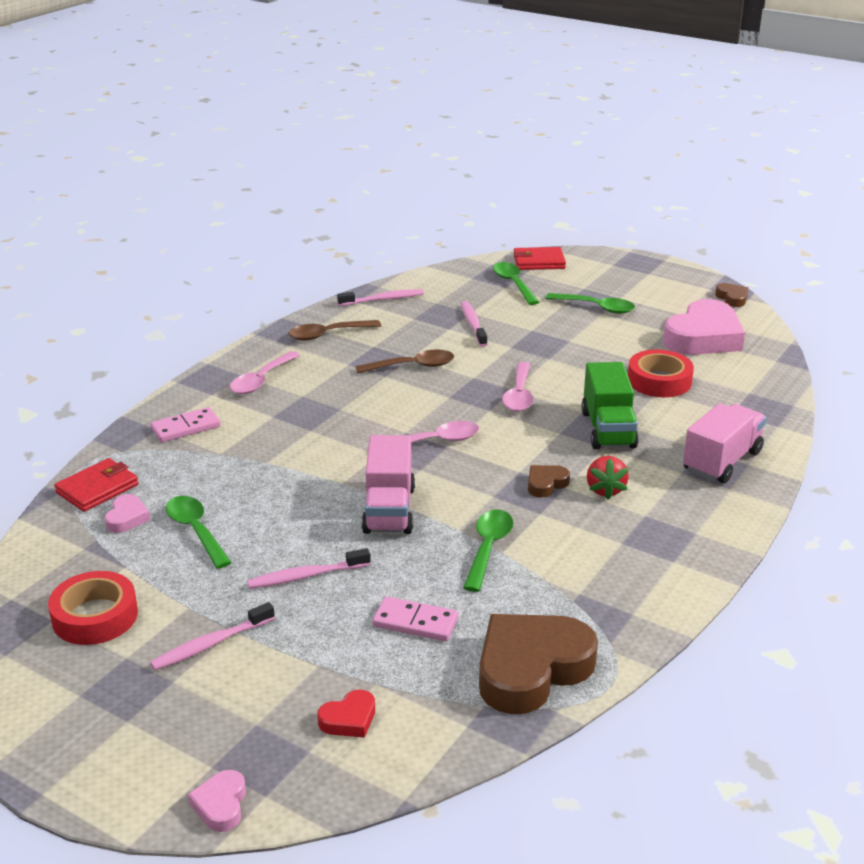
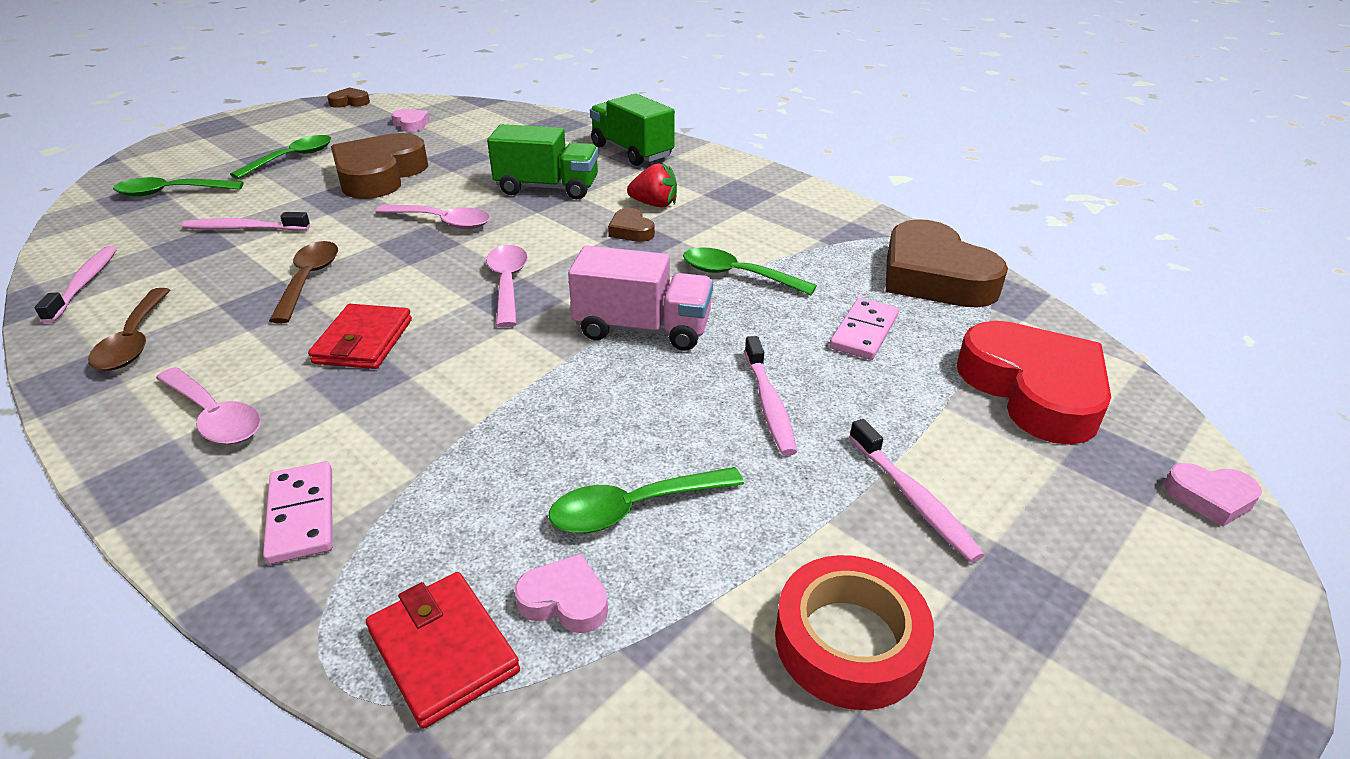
camera: 80 degrees left, 5 degrees up
red heart [317,690,375,738] -> red heart [957,321,1111,445], size x2.26
red wallet [514,247,566,270] -> red wallet moved to [308,304,412,369]
red tape [628,350,694,397] -> none
pink heart [663,299,745,355] -> pink heart [391,109,430,132], size x0.44
pink truck [683,403,766,483] -> green truck [590,94,675,166]
none -> brown heart [331,133,428,199]

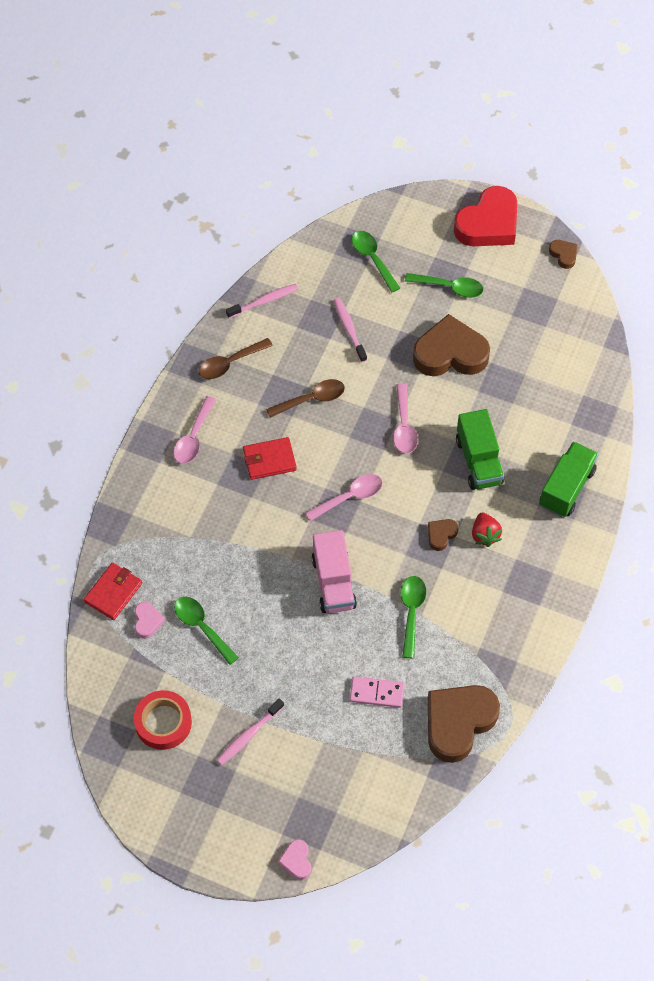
camera: 70 degrees right, 25 degrees up
pink domino [263,461,333,564] -> none
pink heart [391,109,430,132] -> none
pink toothbrush [744,336,797,456] -> none
red heart [957,321,1111,445] -> red heart moved to [454,186,517,246]

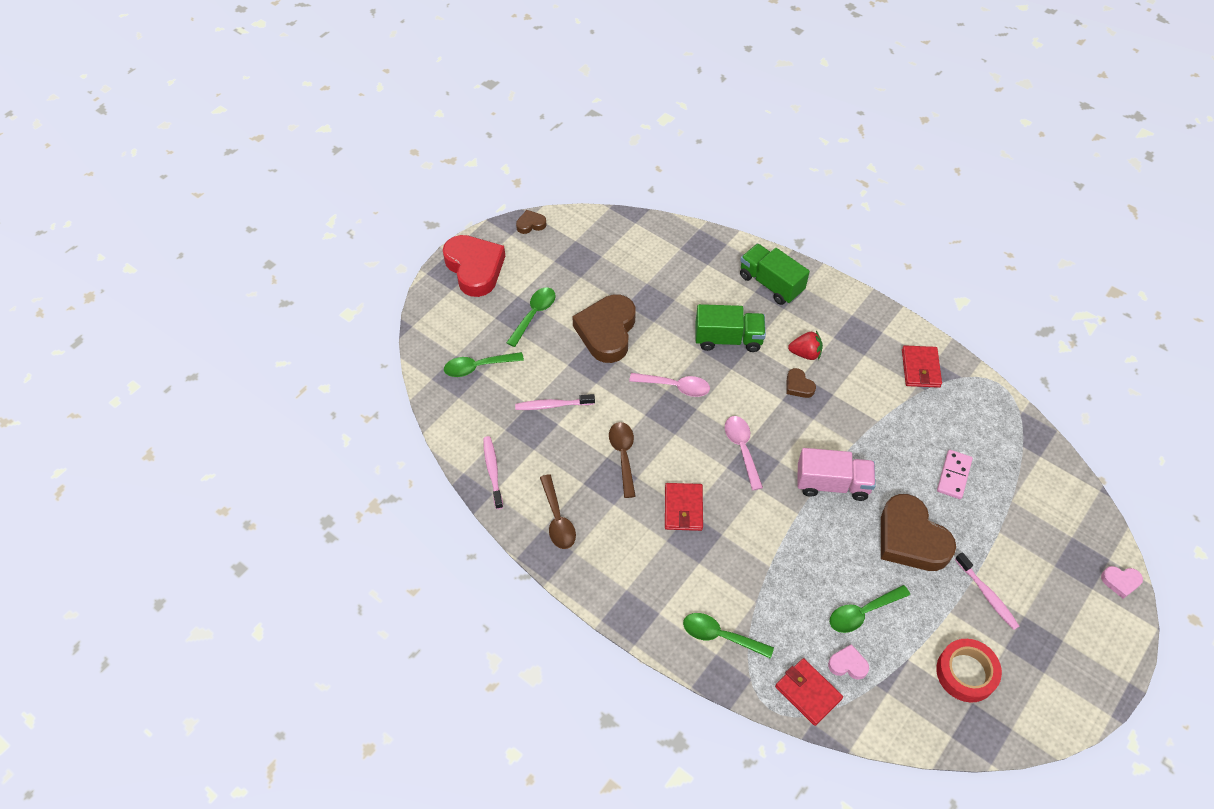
camera: 75 degrees left, 5 degrees down
pink spoon [173,396,216,464] -> none
green spoon [401,576,426,658] -> green spoon moved to [683,613,774,659]
brown heart [428,685,500,763] -> brown heart moved to [881,494,956,571]
none -> red wallet [902,345,942,388]

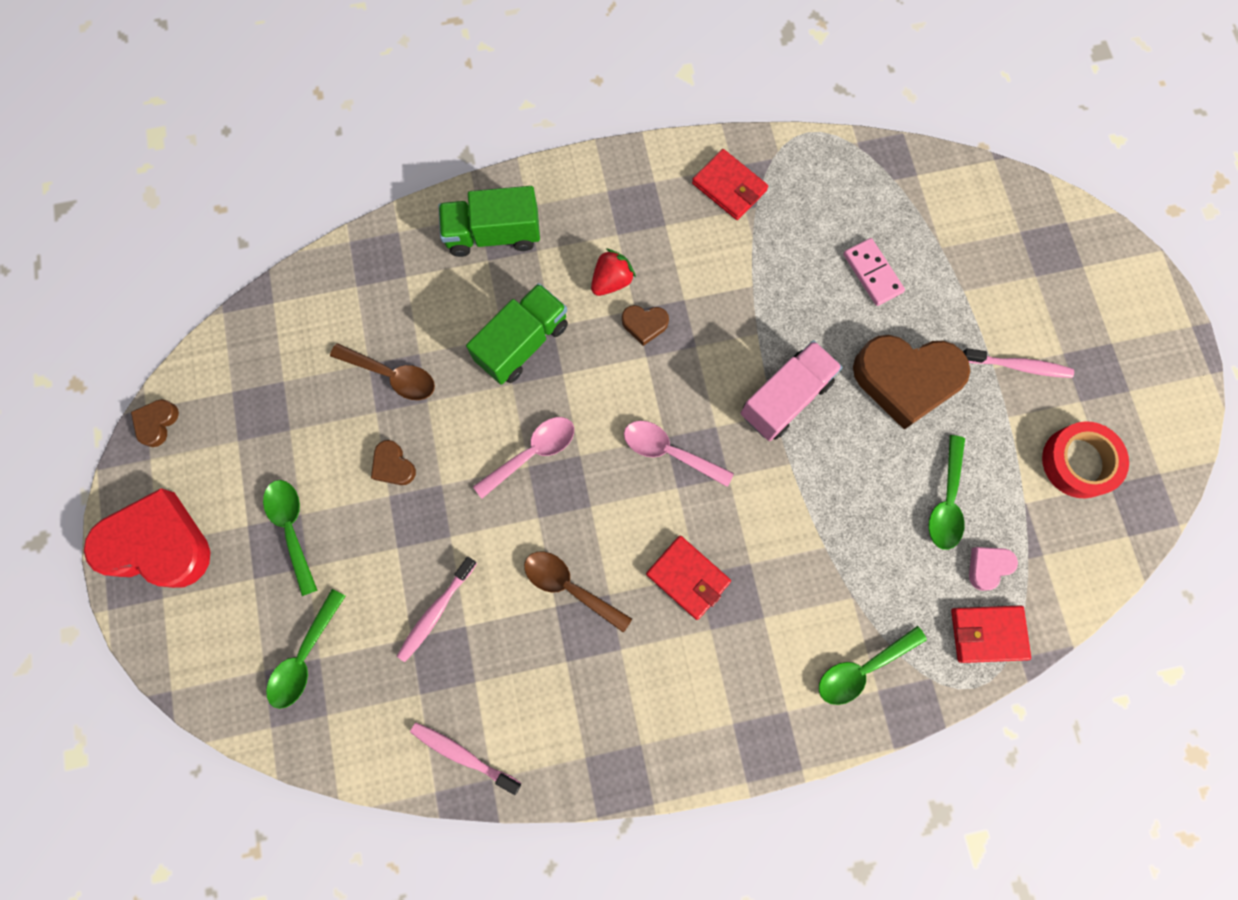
camera: 50 degrees left, 20 degrees up
brown spoon [540,474,576,549] -> brown spoon moved to [330,343,435,400]
brown heart [572,295,636,363] -> brown heart [371,440,416,485], size x0.44
pink heart [1101,566,1143,599] -> none

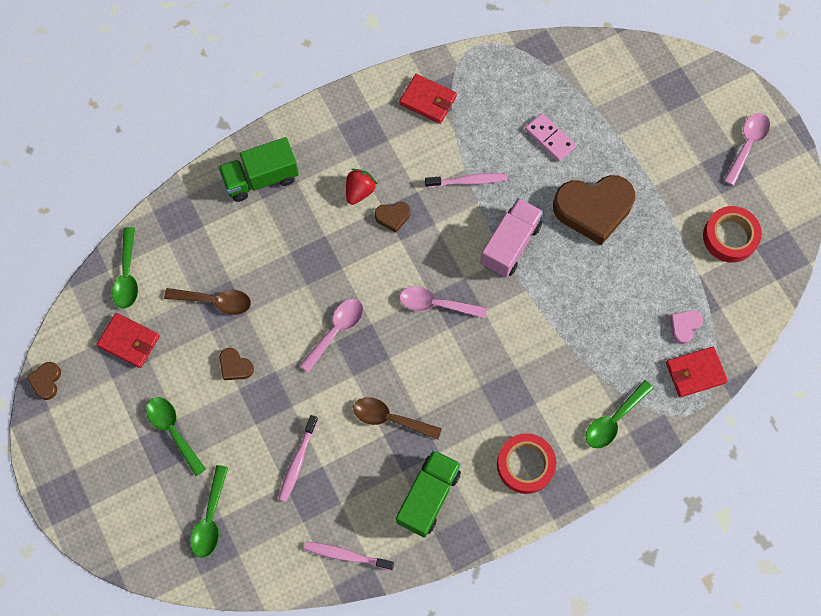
camera: 15 degrees left, 5 degrees down
red heart [84,488,211,588] -> none
green truck [466,283,568,385] -> green truck moved to [396,450,461,538]
red wallet [646,536,731,620] -> red wallet moved to [96,313,160,368]
green spoon [928,435,965,550] -> green spoon moved to [112,227,138,309]
pink toothbrush [963,348,1074,378] -> pink toothbrush moved to [425,173,508,188]
none -> red tape [497,433,556,494]
none -> pink spoon [724,113,770,186]

